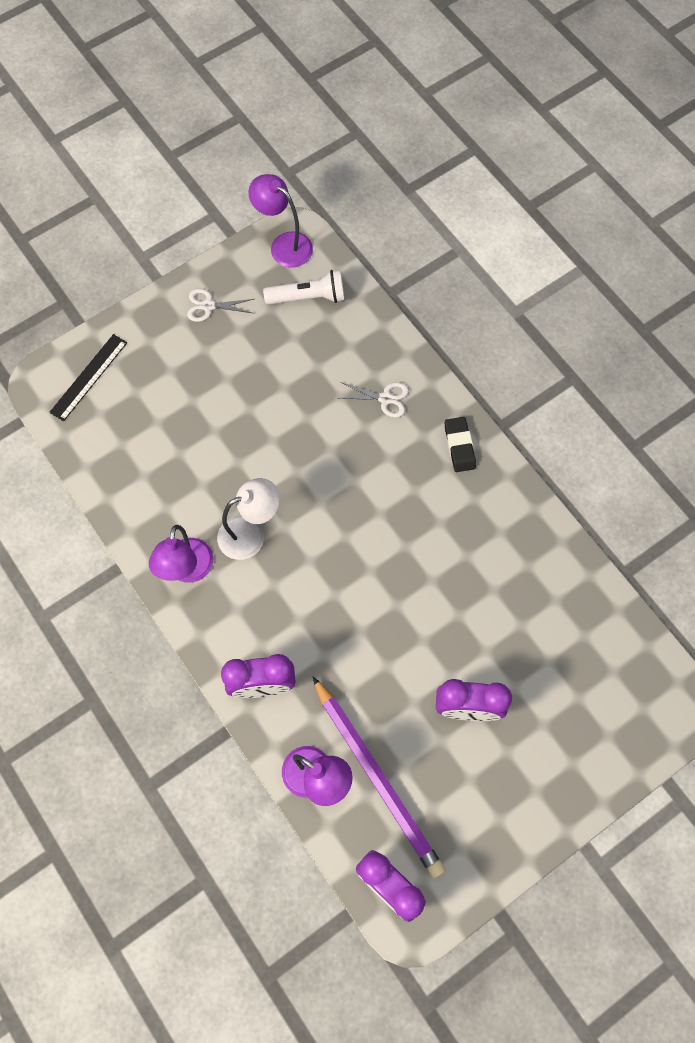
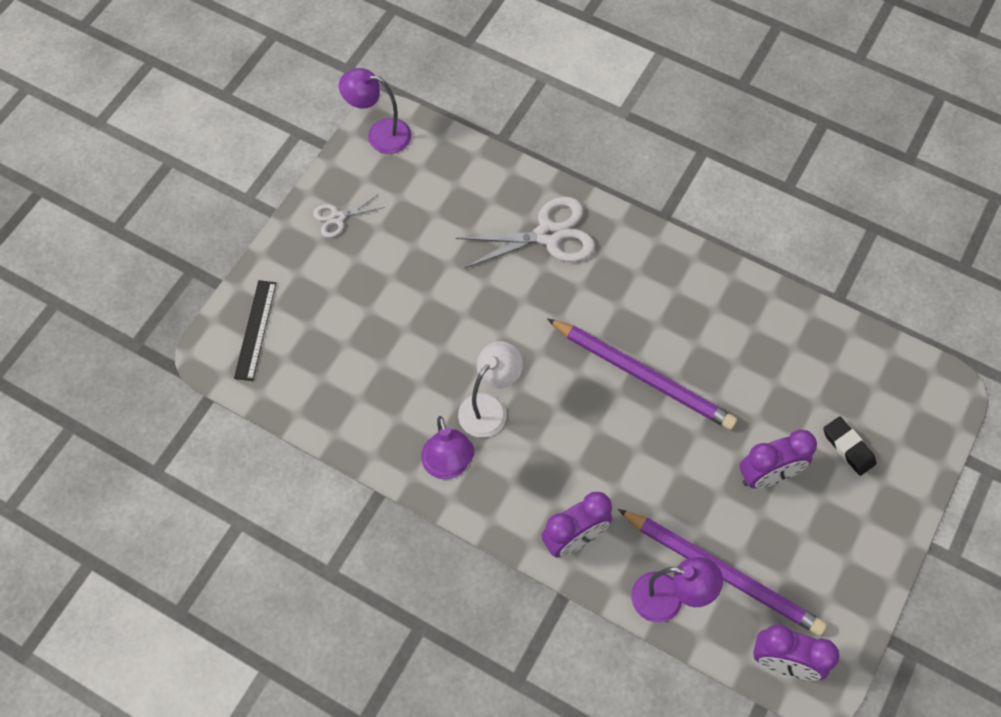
camera: 25 degrees left, 5 degrees down
white flashlight [263,270,344,305] -> none
white scissors [339,382,409,418] -> white scissors [455,197,595,268], size x1.92
black eraser [445,417,476,472] -> black eraser moved to [823,416,877,476]
none -> purple pencil [547,318,737,430]

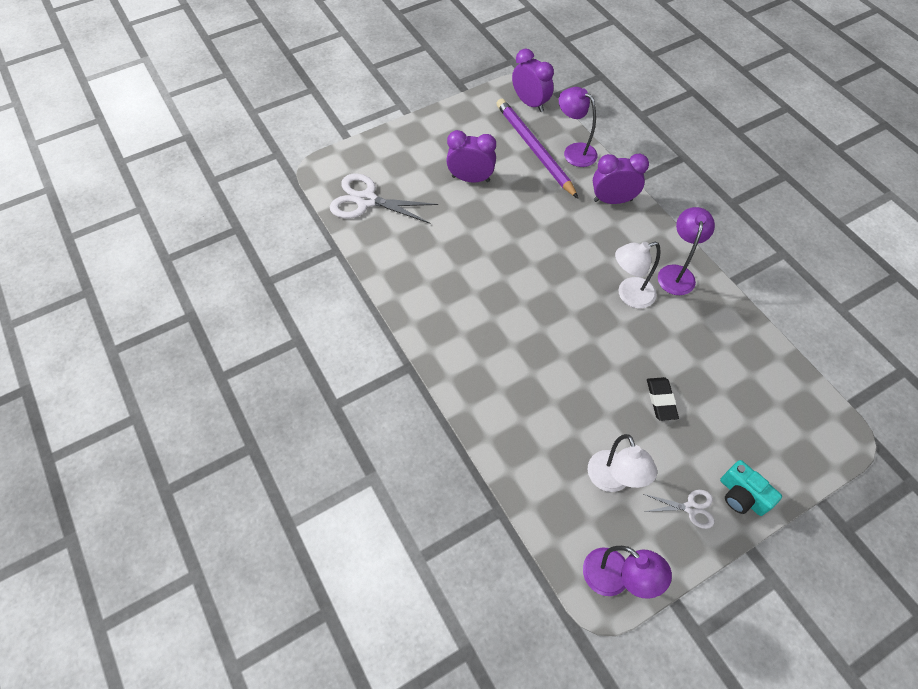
camera: 150 degrees left, 5 degrees down
black ruler [234,280,276,381] -> none
white scissors [455,197,595,268] -> white scissors moved to [330,174,438,224]
purple pencil [547,318,737,430] -> none
black eraser [823,416,877,476] -> black eraser moved to [647,377,679,421]
none -> white lamp [588,434,657,492]
none -> turquoise camera [720,460,782,516]

